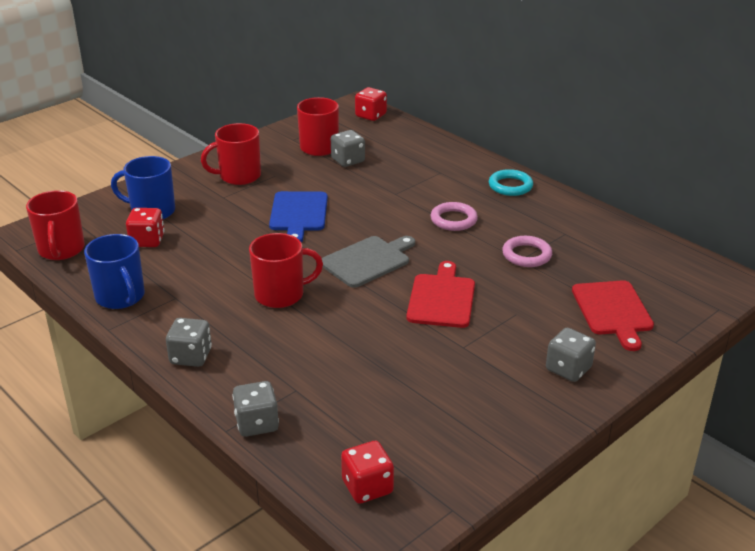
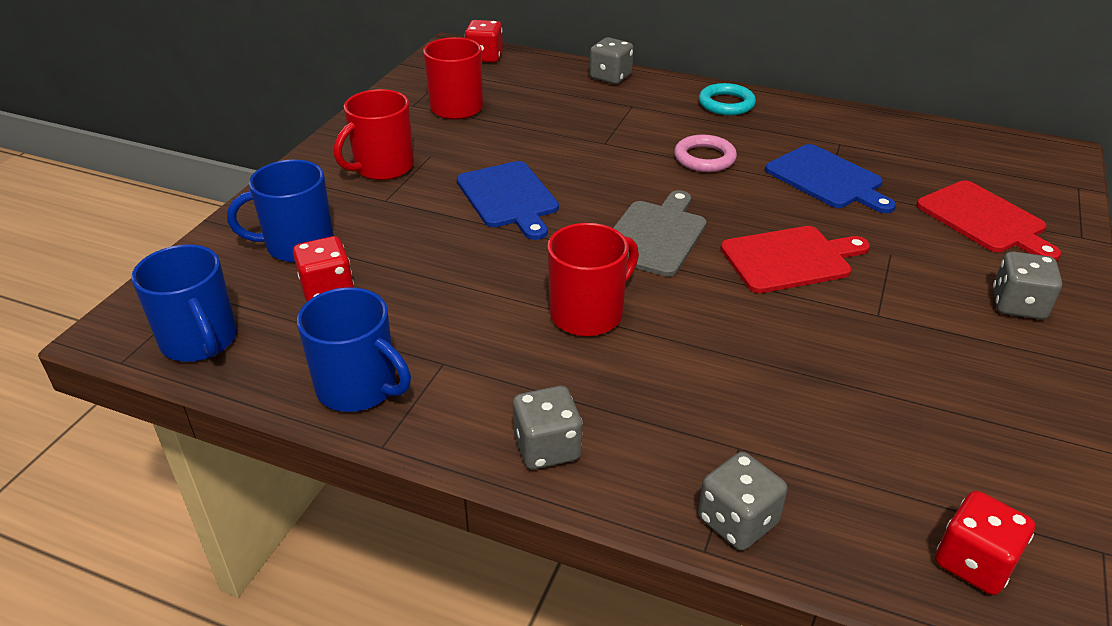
camera: 25 degrees left, 5 degrees up
red mug [26,190,85,260] -> blue mug [131,244,237,362]
grey dice [331,130,365,167] -> grey dice moved to [590,37,634,84]
red cutting board [406,261,475,328] -> red cutting board turned 90 degrees clockwise [720,226,870,293]
pink ring [502,236,552,267] -> blue cutting board [765,144,896,213]

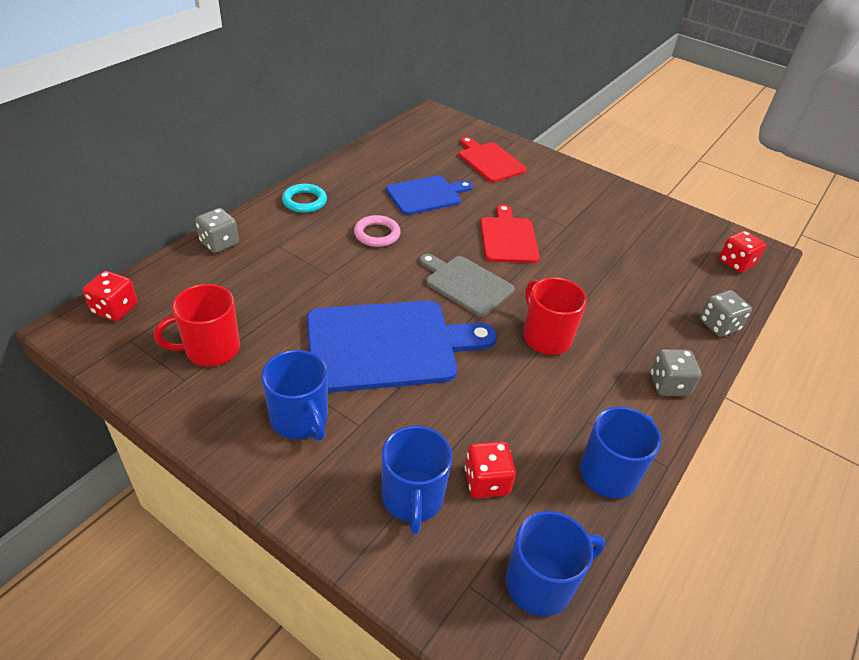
camera: 80 degrees left, 5 degrees up
red mug [334,89,414,180] -> blue mug [261,350,328,441]
blue cutting board [457,161,559,240] -> blue cutting board [307,301,497,393], size x1.70
red cutting board [916,181,1061,261] -> red cutting board turned 105 degrees counterclockwise [459,137,527,182]
grey dice [993,251,1062,320] -> none

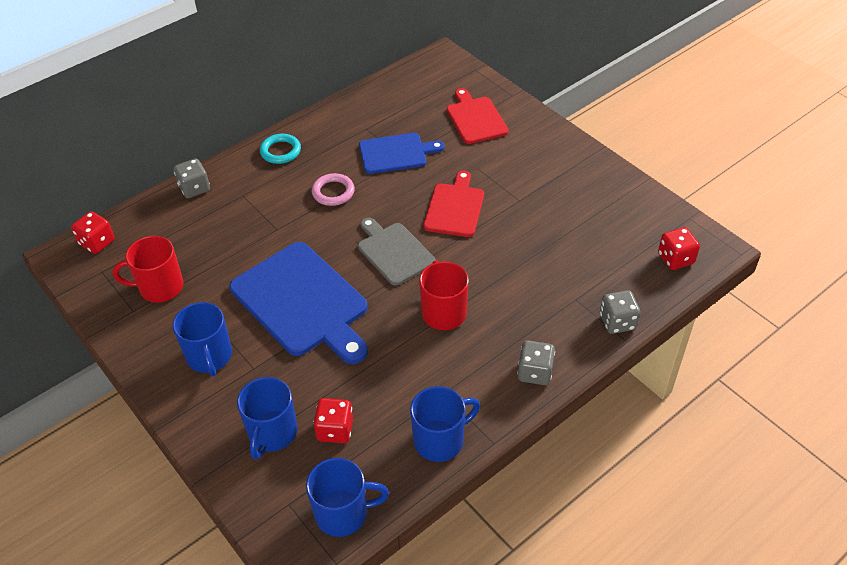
camera: 20 degrees right, 5 degrees up
blue cutting board [307,301,497,393] -> blue cutting board turned 45 degrees clockwise [230,242,368,364]

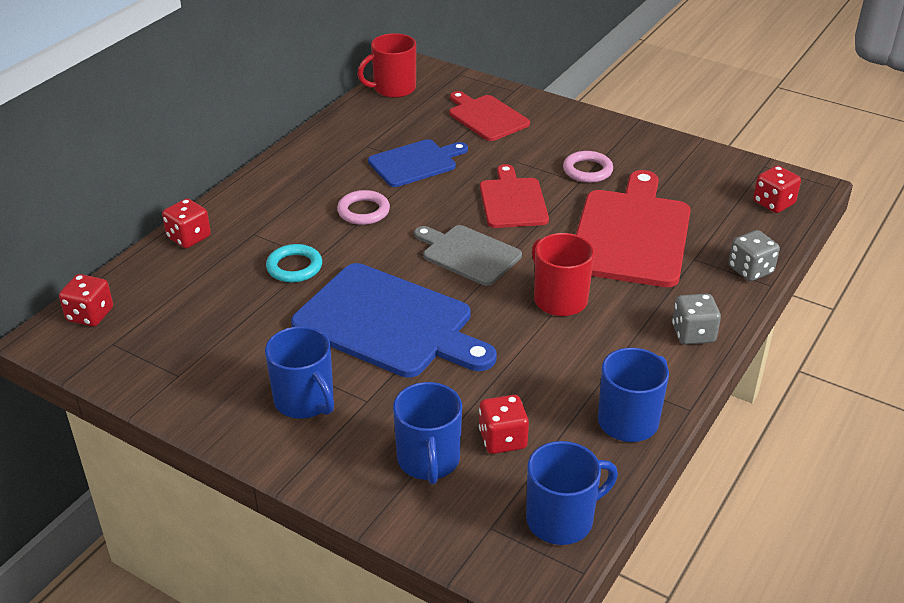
camera: 20 degrees left, 10 degrees down
red mug [113,236,183,303] -> red mug moved to [357,33,416,98]
grey dice [173,158,210,198] -> red dice [162,198,211,248]
turquoise ring [260,134,301,164] -> turquoise ring moved to [266,244,322,283]
none -> pink ring [563,151,613,183]
none -> red cutting board [576,170,691,287]

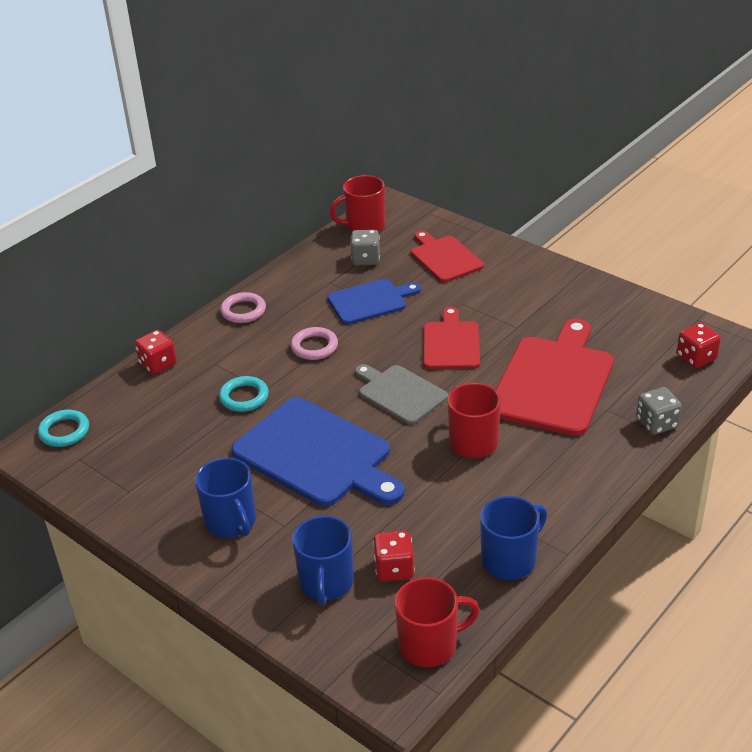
camera: 10 degrees right, 0 degrees up
red dice [59,274,113,326] -> turquoise ring [38,410,89,447]
blue mug [526,441,618,545] -> red mug [395,577,480,667]
pink ring [563,151,613,183] -> pink ring moved to [220,292,266,323]
grey dice [672,293,721,345] -> grey dice moved to [350,230,380,265]

